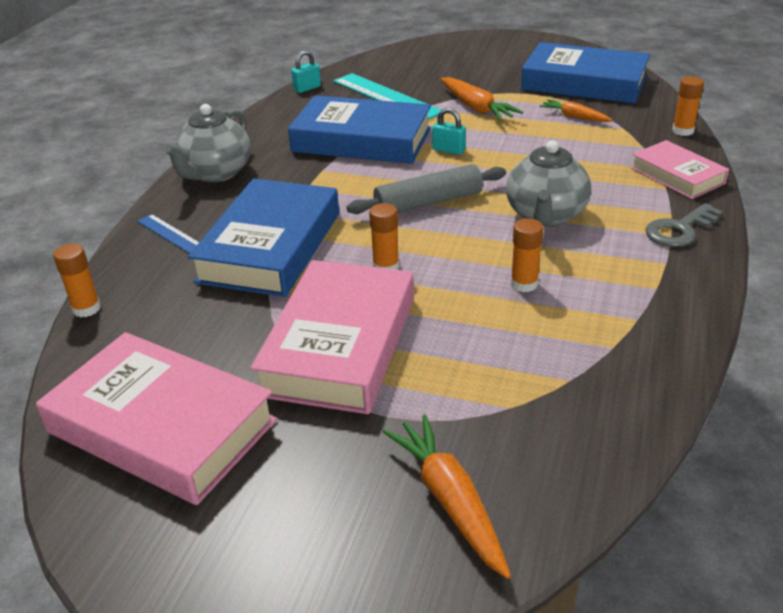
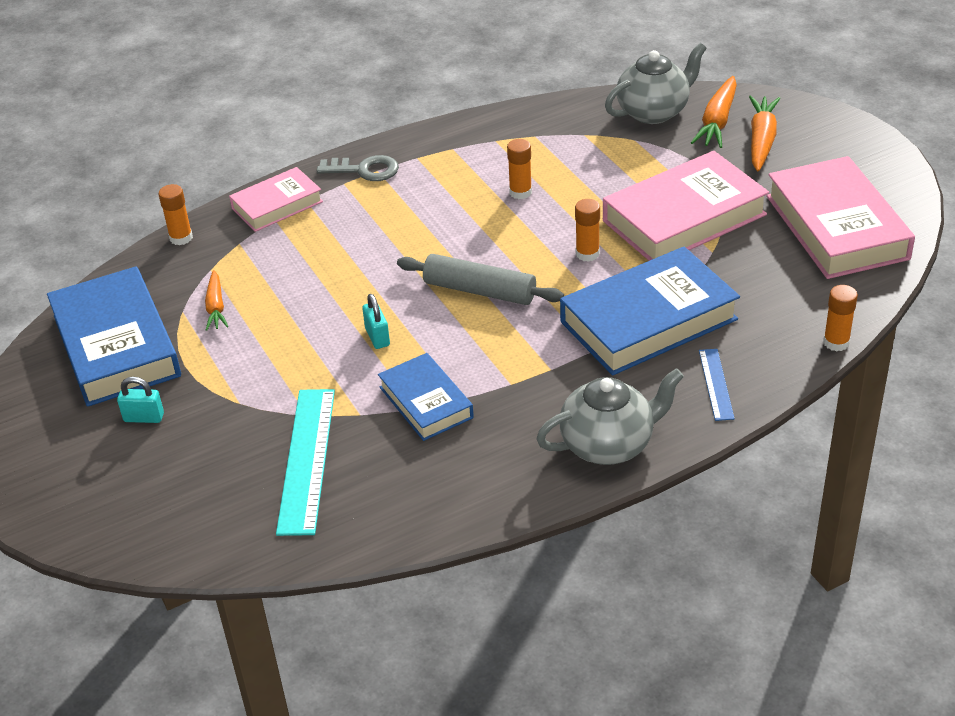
camera: 135 degrees left, 5 degrees up
blue book [288,95,431,164] -> blue book [378,353,474,441], size x0.58
turquoise padlock [291,50,321,93] -> turquoise padlock moved to [117,377,164,423]
orange carrot [441,77,523,121] -> orange carrot moved to [749,96,780,172]
grey teapot [506,140,591,227] -> grey teapot moved to [605,43,707,124]
pink book [630,140,729,199] -> pink book turned 45 degrees clockwise [229,167,323,232]

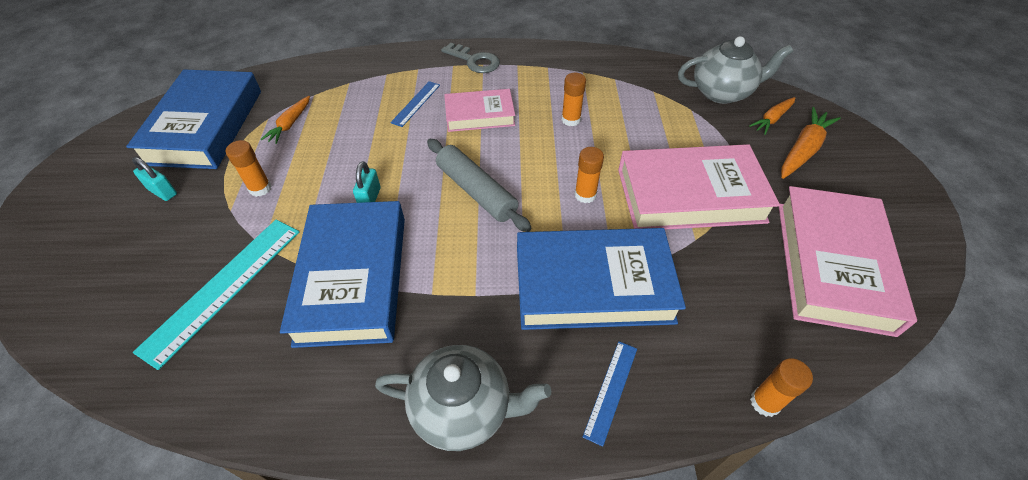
camera: 25 degrees right, 10 degrees up
orange glue stick [158,184,193,245] -> orange glue stick moved to [226,140,272,197]
pink book [229,167,323,232] -> pink book moved to [444,89,515,132]
blue book [378,353,474,441] -> blue book [280,201,405,348], size x1.73
orange carrot [691,76,737,148] -> orange carrot [750,97,795,135], size x0.64
none -> blue ruler [390,81,440,127]

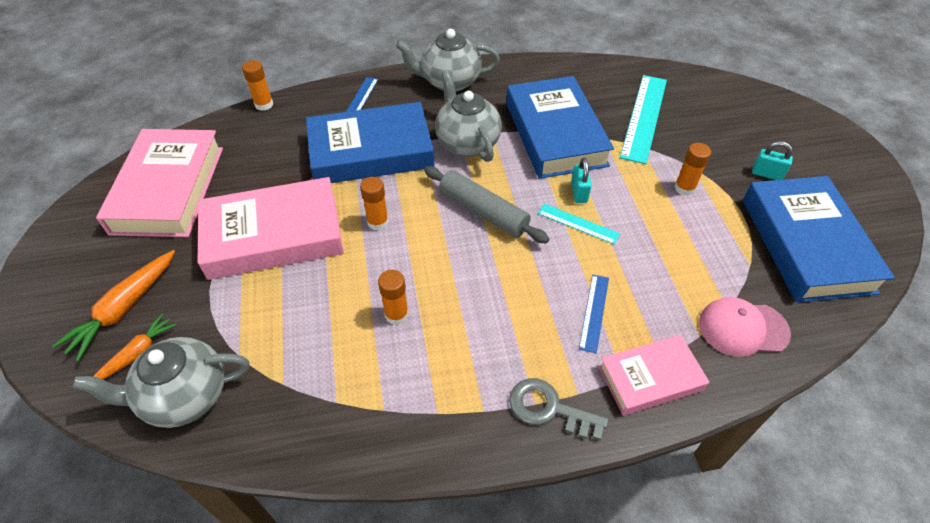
camera: 170 degrees right, 0 degrees up
orange carrot [261,96,310,144] -> none
pink book [444,89,515,132] -> pink book moved to [598,335,709,416]
none -> grey teapot [435,70,502,162]
none -> turquoise ruler [538,204,620,244]
none -> pink cap [699,297,791,357]

